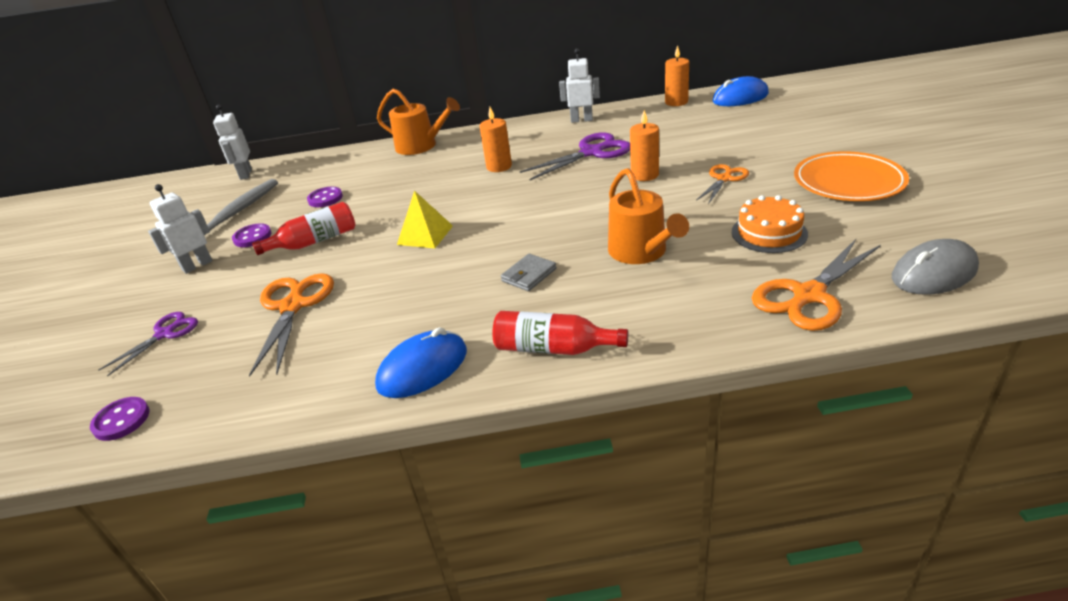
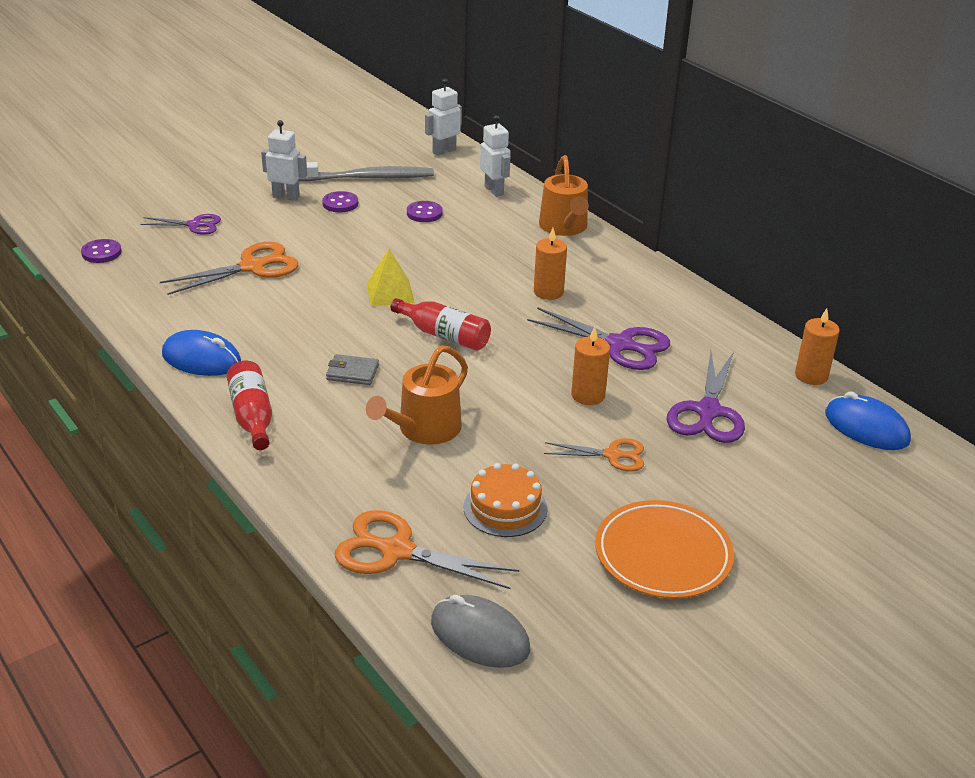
camera: 55 degrees right, 0 degrees up
red bottle [252,202,356,255] -> red bottle moved to [391,298,491,351]
white robot [559,48,600,123] -> white robot moved to [480,115,511,197]
none -> purple scissors [667,352,745,443]

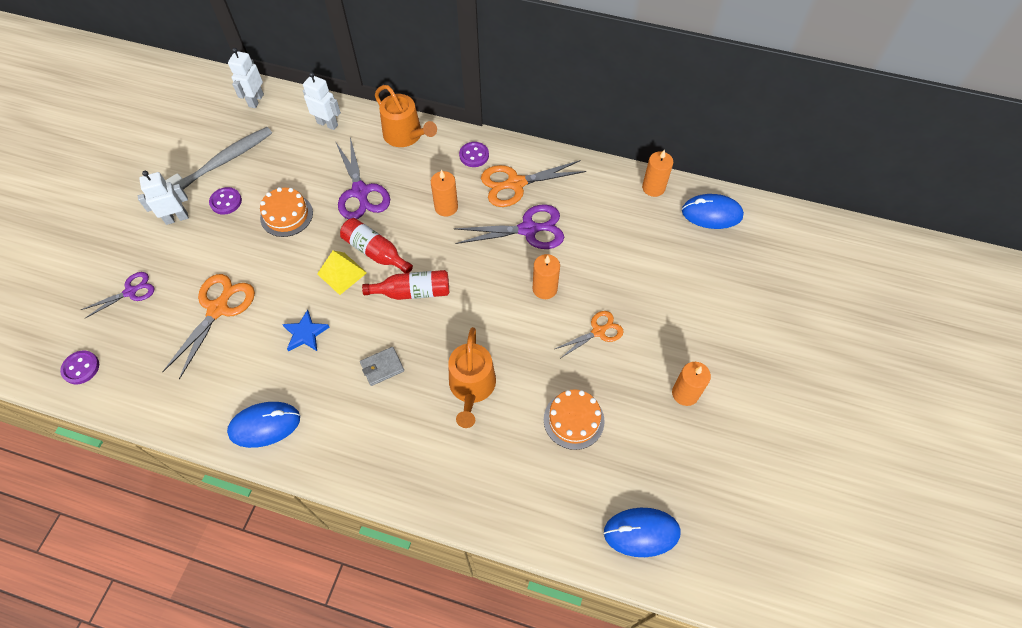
camera: 35 degrees left, 25 degrees up
red bottle [227,361,272,450] -> red bottle moved to [340,218,413,273]
orange scissors [335,510,519,589] -> orange scissors moved to [481,160,586,207]
purple button [407,201,443,222] -> purple button moved to [459,142,489,167]
grey mouse [431,595,530,668] -> blue mouse [604,508,681,557]
orange plate [595,500,734,599] -> orange candle [672,362,711,406]
purple scissors [667,352,745,443] -> purple scissors moved to [335,137,390,219]
none -> orange cake [260,187,313,237]
none -> blue star [282,310,329,351]

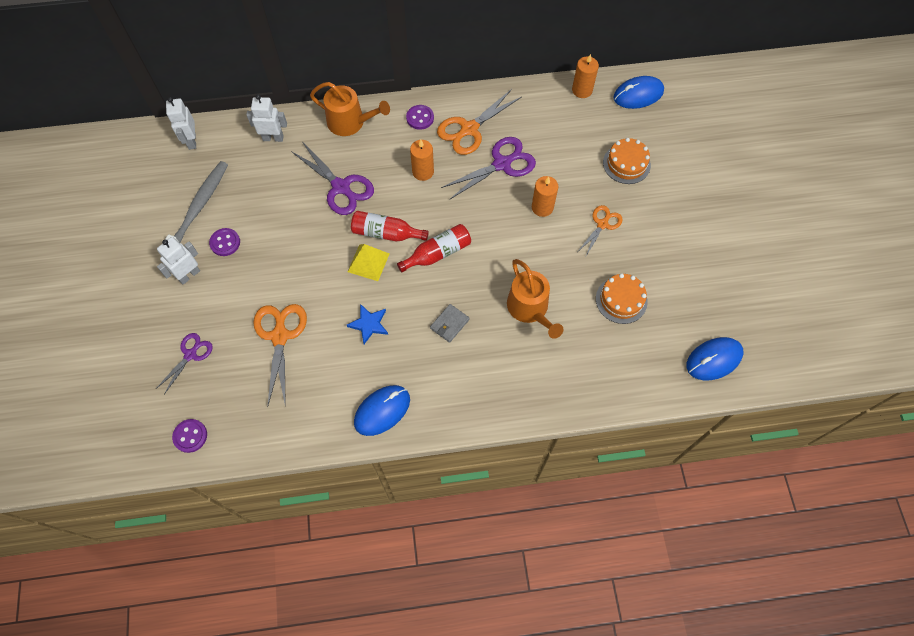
camera: 25 degrees left, 5 degrees up
orange cake [260,187,313,237] -> orange cake moved to [603,138,651,184]
orange candle [672,362,711,406] -> none

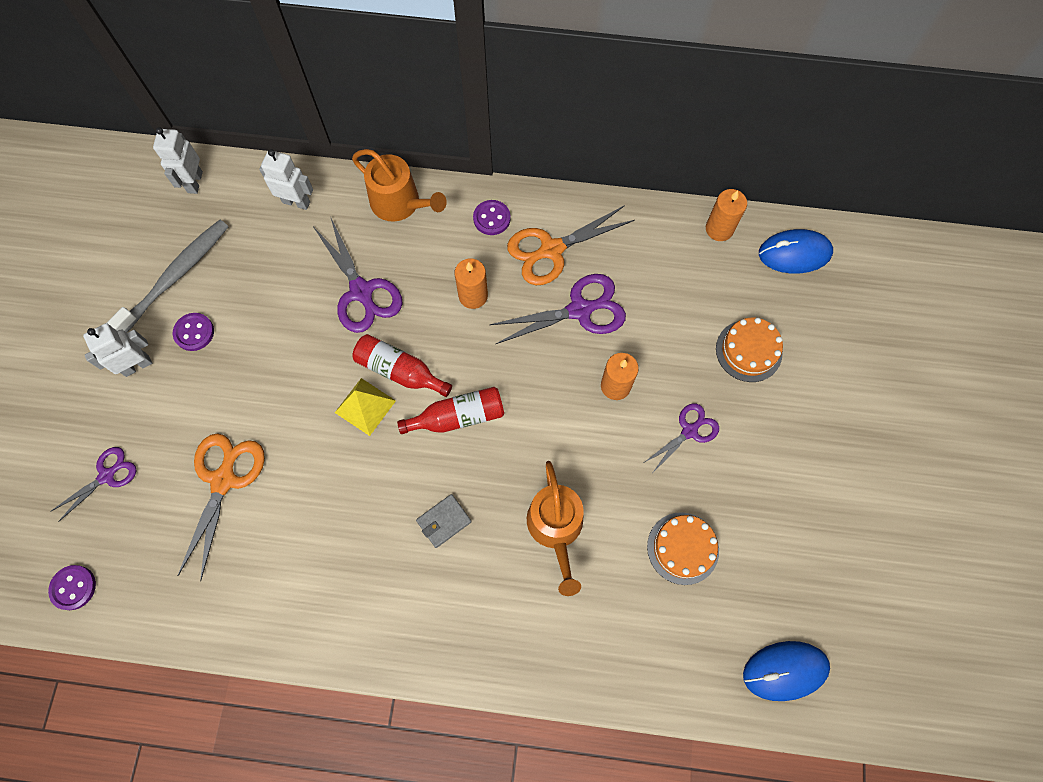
camera: 15 degrees right, 5 degrees up
blue star [347,304,388,344] -> none
blue mouse [354,385,410,436] -> none
orange scissors [578,205,623,256] -> purple scissors [645,403,719,472]

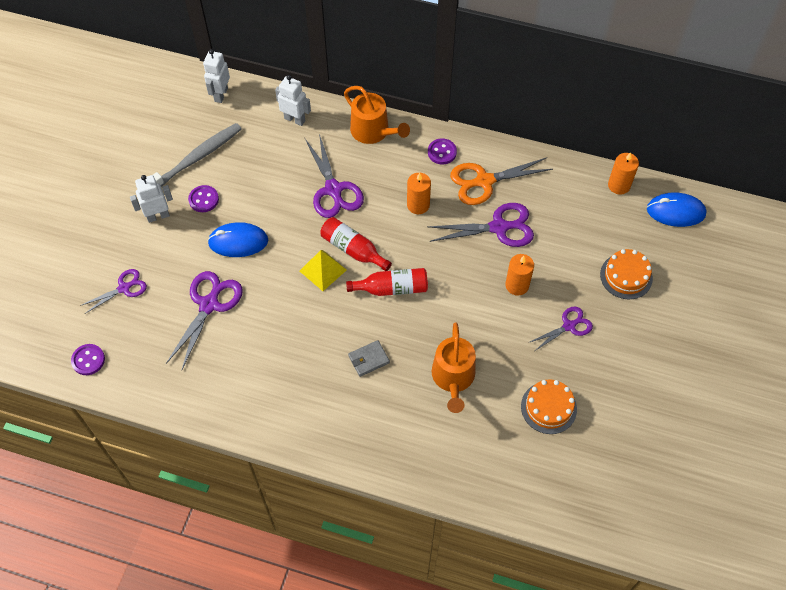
camera: 10 degrees right, 10 degrees down
orange scissors [178,433,265,581] -> purple scissors [166,271,243,369]
blue mouse [743,641,830,701] -> blue mouse moved to [207,222,268,257]

